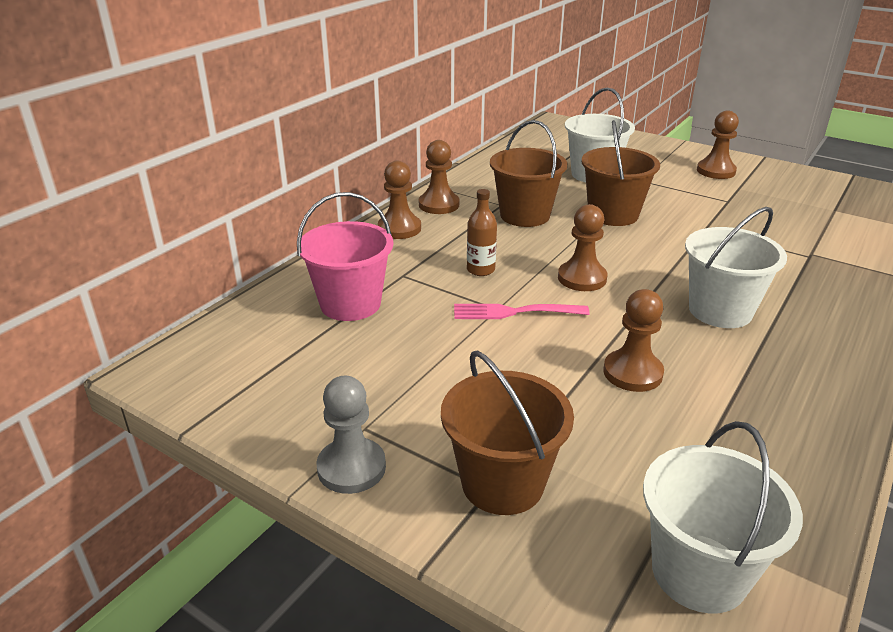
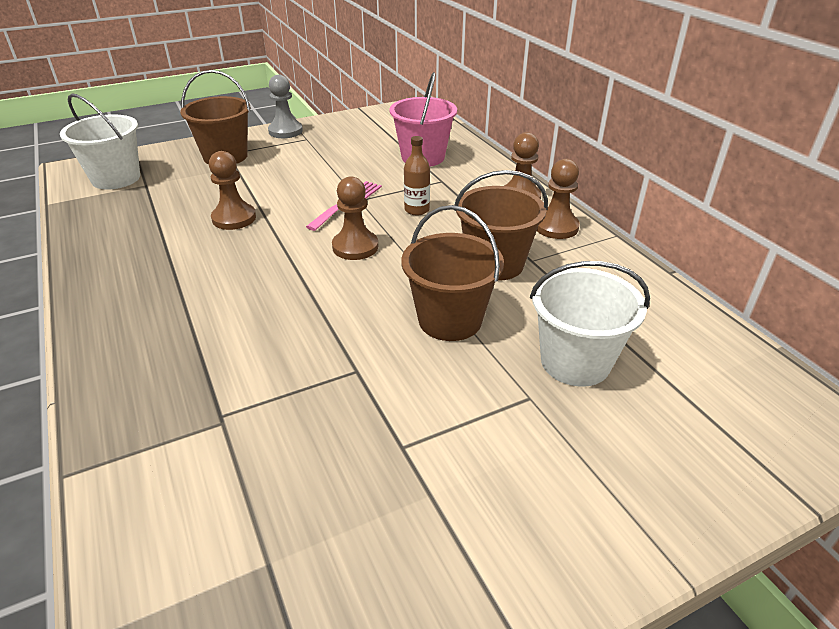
camera: 120 degrees right, 5 degrees up
white bucket [685,207,787,328] -> none
brown pawn [697,111,739,179] -> none

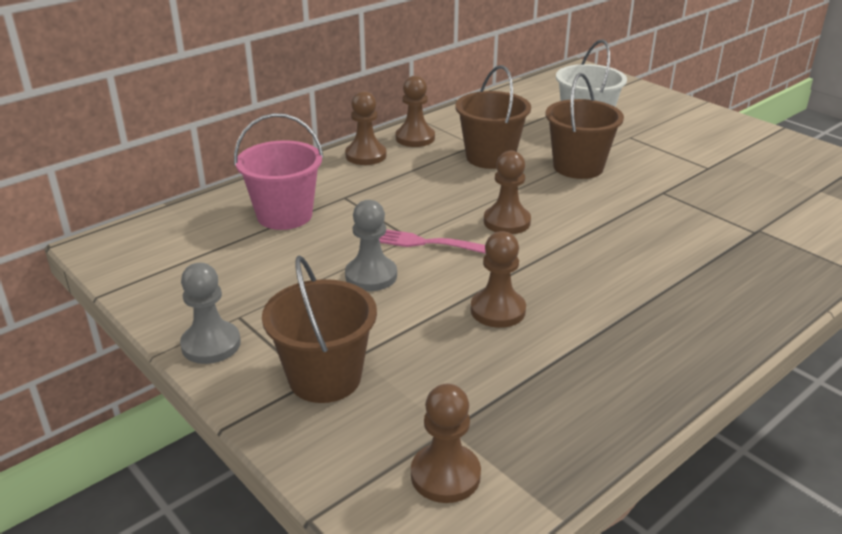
camera: 105 degrees left, 5 degrees down
white bucket [60,93,140,190] -> brown pawn [411,384,481,503]
brown bottle [404,136,430,215] -> none
none -> grey pawn [345,200,397,291]

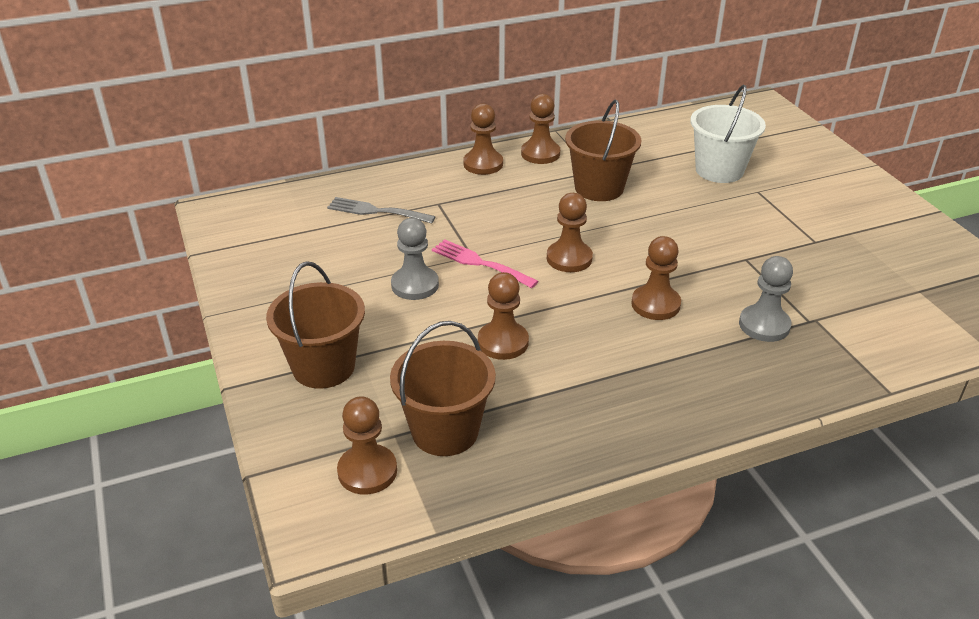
camera: 20 degrees right, 5 degrees up
grey pawn [180,263,241,364] -> grey pawn moved to [739,256,793,342]
pink bucket [234,113,323,230] -> grey fork [327,197,436,224]
brown bucket [546,73,624,179] -> brown bucket moved to [390,321,496,456]
none -> brown pawn [631,236,681,320]

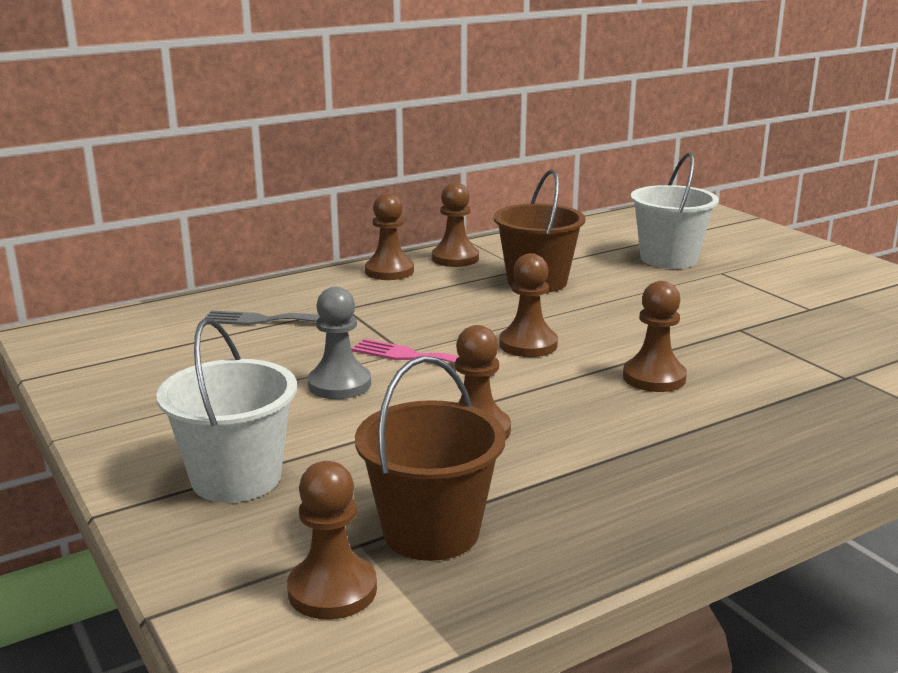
camera: 10 degrees left, 15 degrees down
brown bucket [266,262,365,389] -> white bucket [156,319,297,503]
grey pawn [739,256,793,342] -> none

